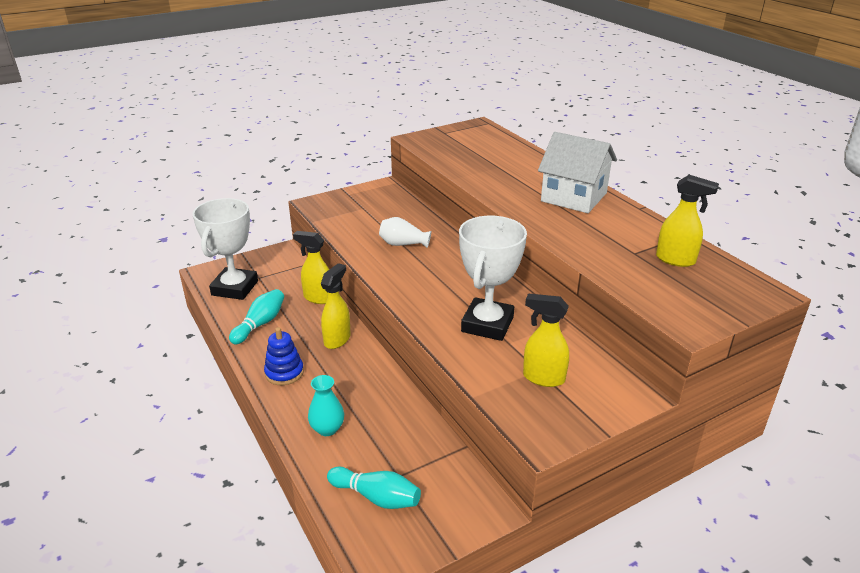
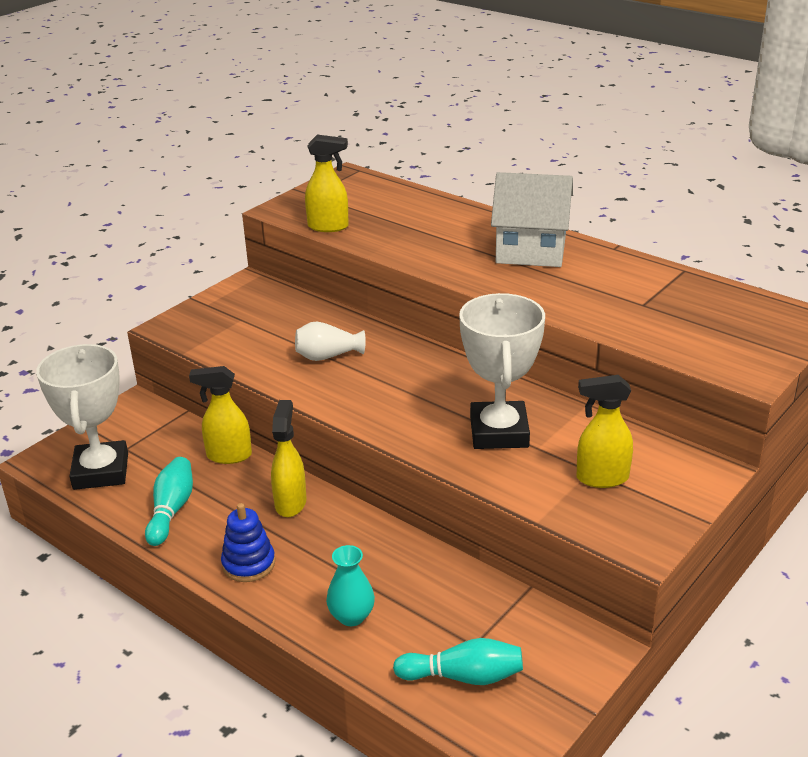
camera: 20 degrees left, 0 degrees up
yellow spray bottle [656,175,719,267] -> yellow spray bottle moved to [305,135,349,232]

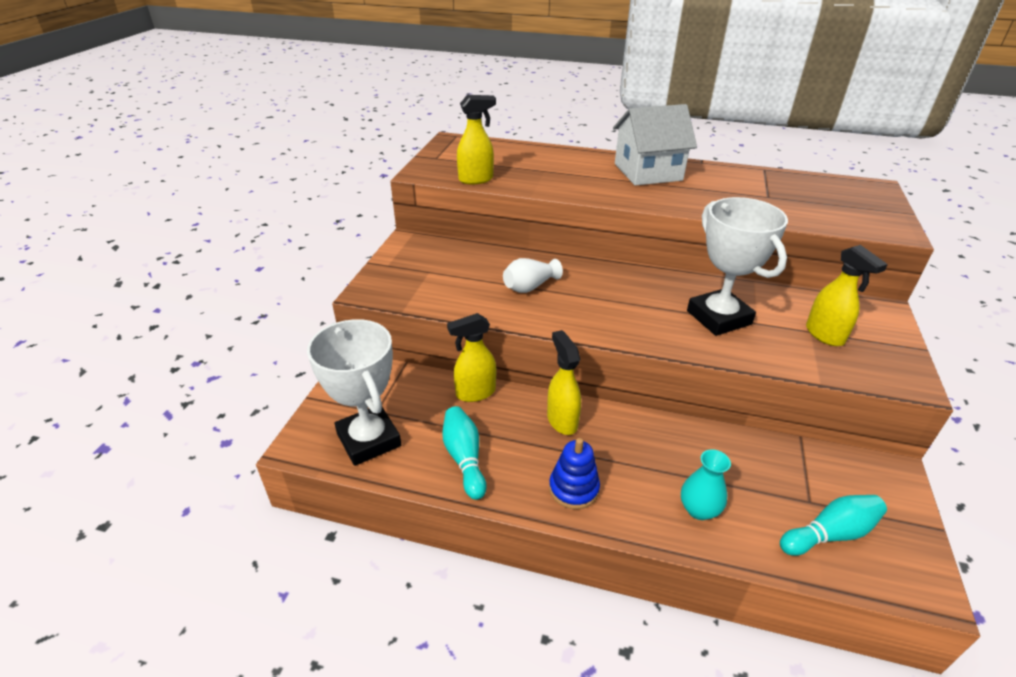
camera: 25 degrees left, 5 degrees up
yellow spray bottle [576,375,633,488] -> yellow spray bottle turned 90 degrees counterclockwise [806,245,888,346]

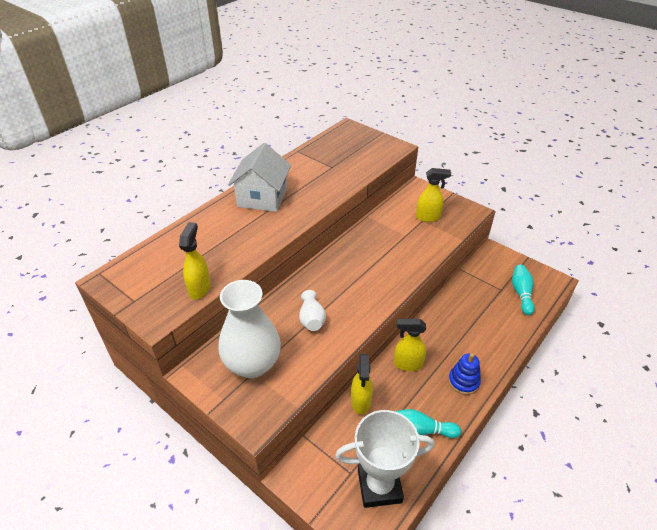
camera: 65 degrees left, 5 degrees up
turquoise vase [681,449,731,520] -> none
white trophy [687,197,788,336] -> none
none -> white vase [218,280,281,378]

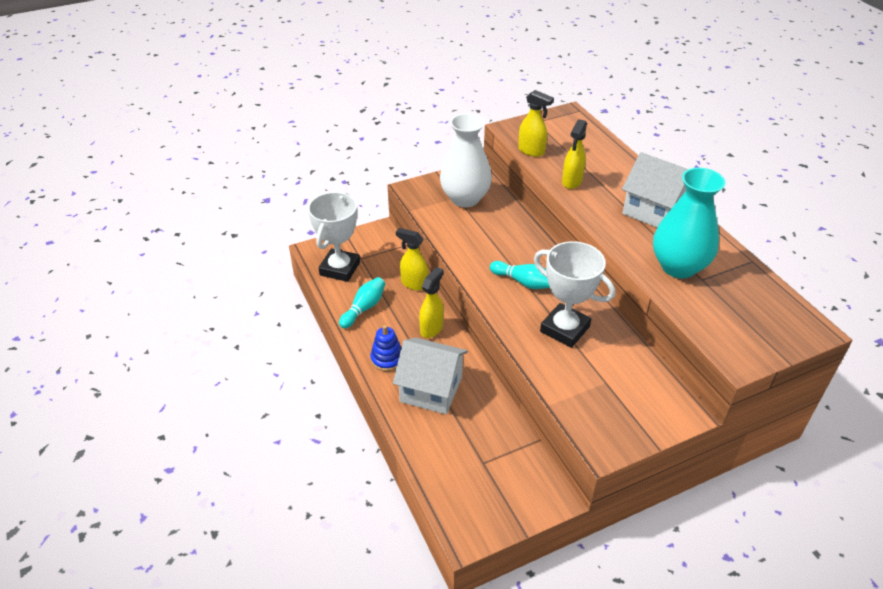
camera: 115 degrees right, 0 degrees up
white vase [299,290,326,331] -> none
yellow spray bottle [416,168,451,222] -> yellow spray bottle moved to [562,119,587,189]
turquoise bowling pin [512,265,535,315] -> turquoise bowling pin moved to [490,261,550,289]
none -> white house [393,337,468,414]
none -> white trophy [534,241,615,348]
none -> turquoise vase [653,168,725,278]

